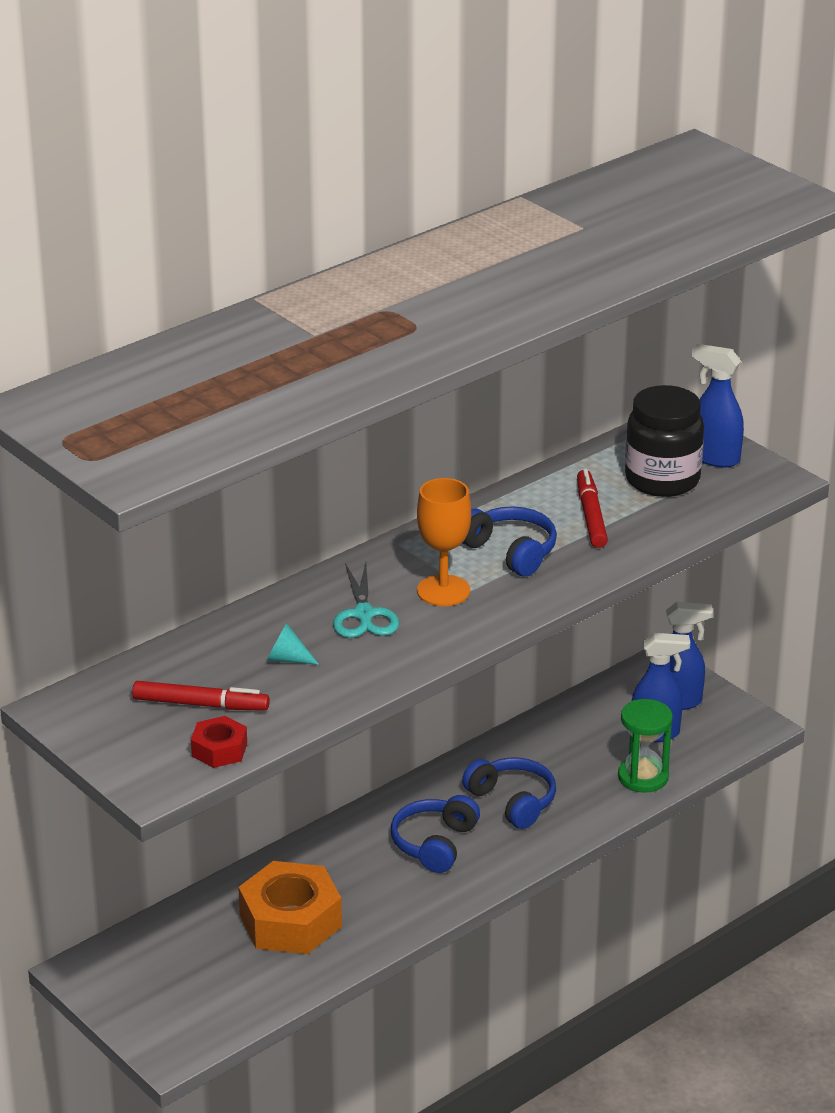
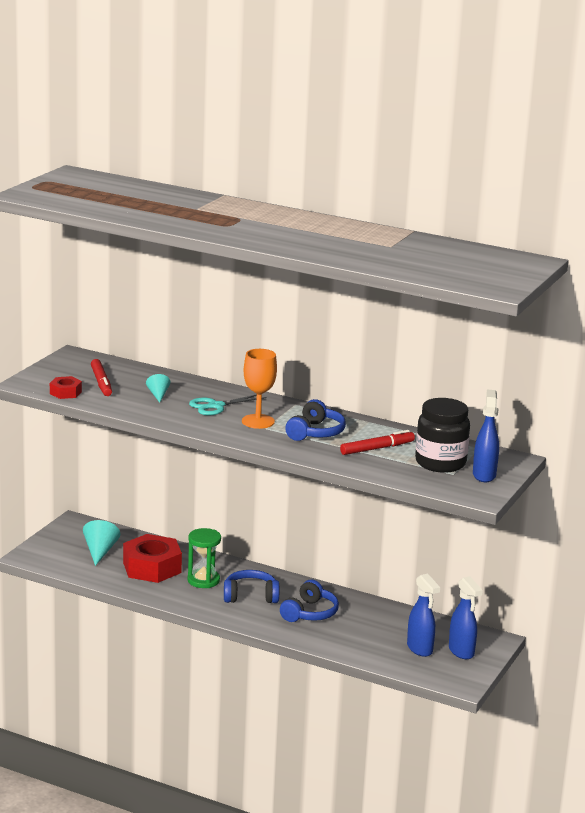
camera: 65 degrees right, 10 degrees down
orange nut [238,861,342,954] -> red nut [123,534,182,583]
green hourglass [618,699,673,793] -> green hourglass moved to [187,528,221,588]
none -> turquoise cone [83,520,120,566]

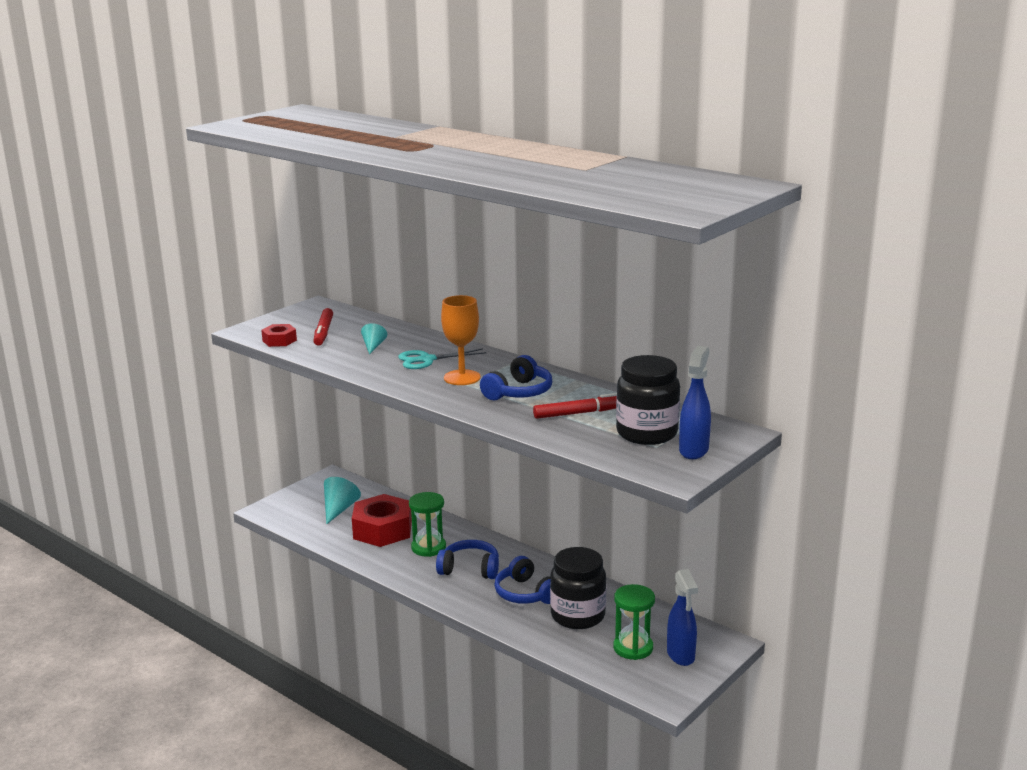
camera: 15 degrees right, 0 degrees up
blue headphones [280,580,339,622] -> blue headphones turned 105 degrees clockwise [495,556,551,604]
blue spray bottle [407,574,440,657] -> green hourglass [613,584,655,660]
none -> black jar [550,547,606,629]

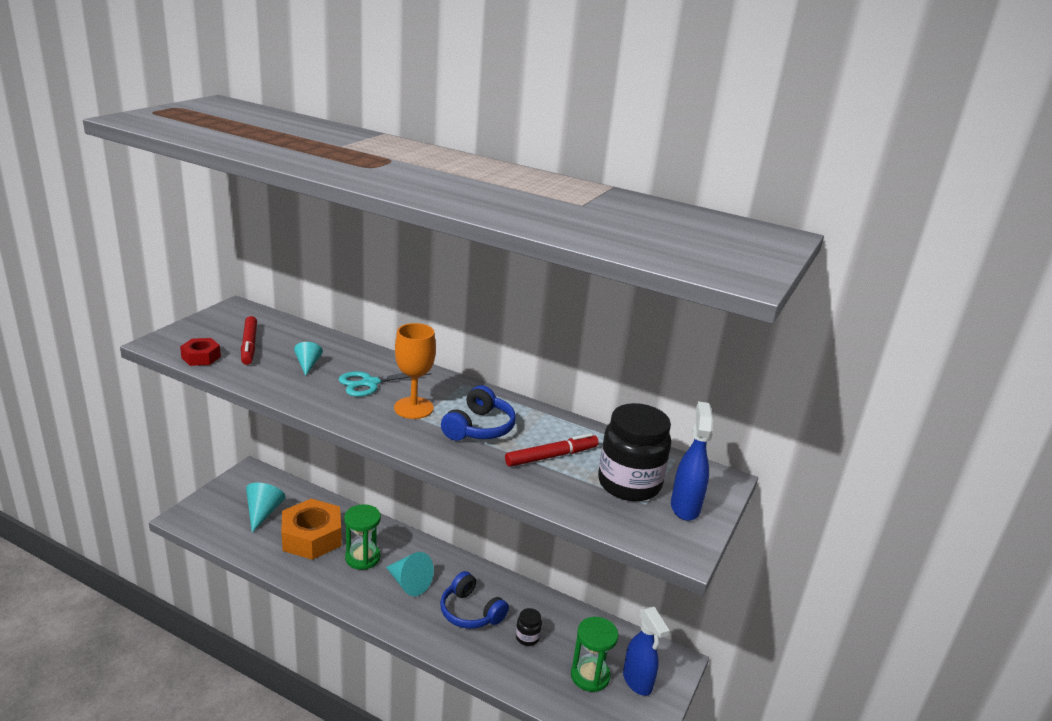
camera: 15 degrees left, 5 degrees up
red nut [352,494,412,547] -> orange nut [281,499,342,560]
blue headphones [436,540,499,579] -> turquoise cone [386,552,434,596]
black jar [550,547,606,629] -> black jar [516,608,542,646], size x0.45

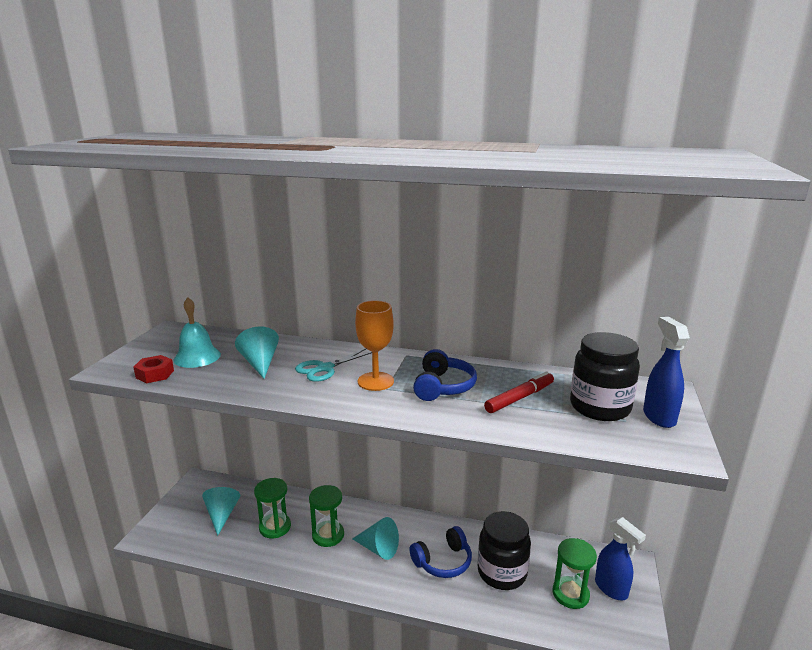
camera: 10 degrees left, 5 degrees down
red marker [241,316,257,365] -> turquoise bell [174,297,221,368]
orange nut [281,499,342,560] -> green hourglass [254,478,291,538]
turquoise cone [294,342,323,376] -> turquoise cone [235,326,279,379], size x1.64
blue headphones [440,571,509,629] -> blue headphones turned 60 degrees counterclockwise [409,526,472,578]
black jar [516,608,542,646] -> black jar [478,511,531,590], size x2.21

